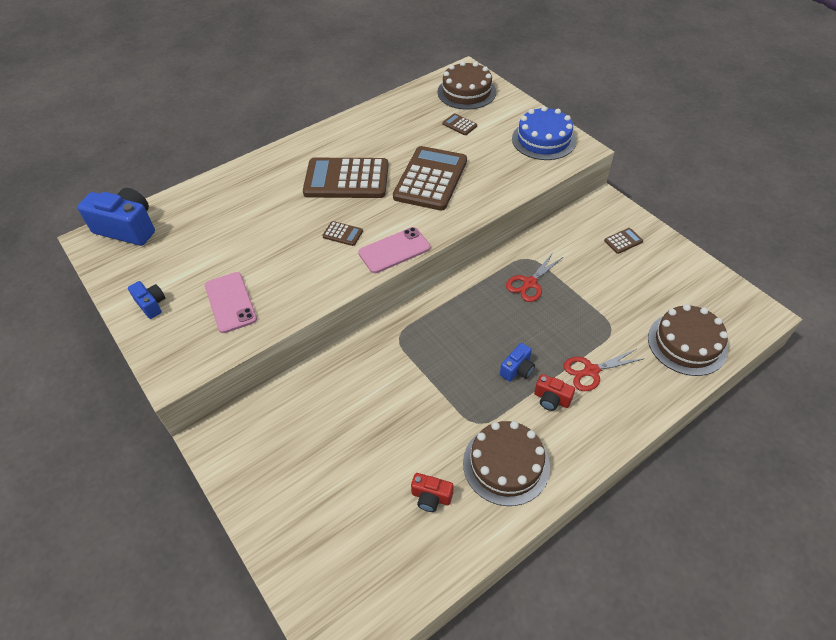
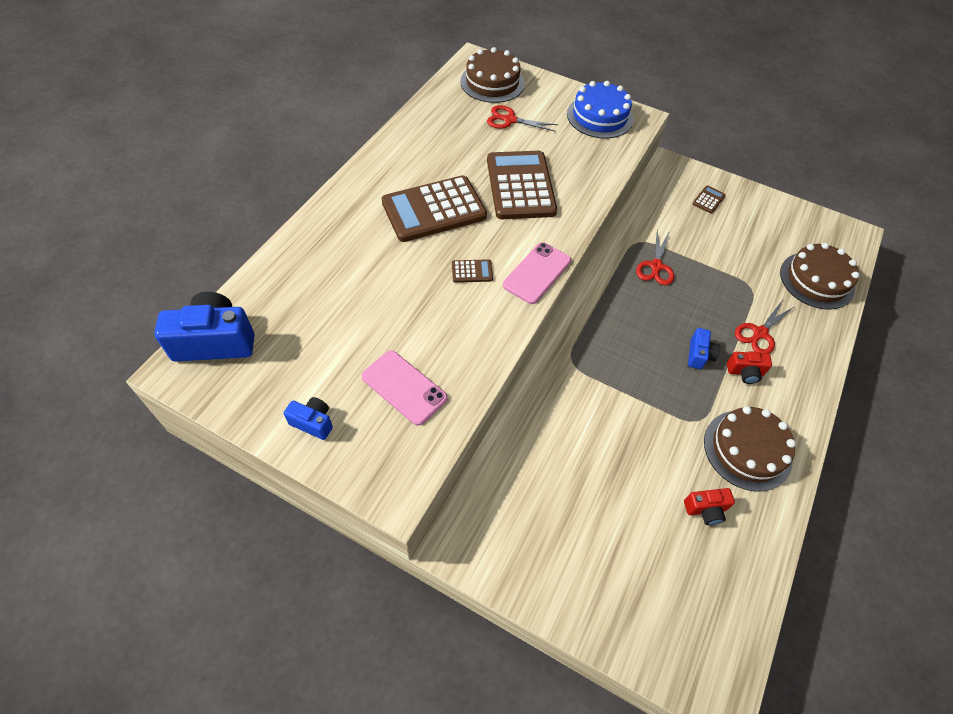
camera: 30 degrees left, 5 degrees up
brown calculator [443,113,477,135] -> red scissors [487,105,558,132]

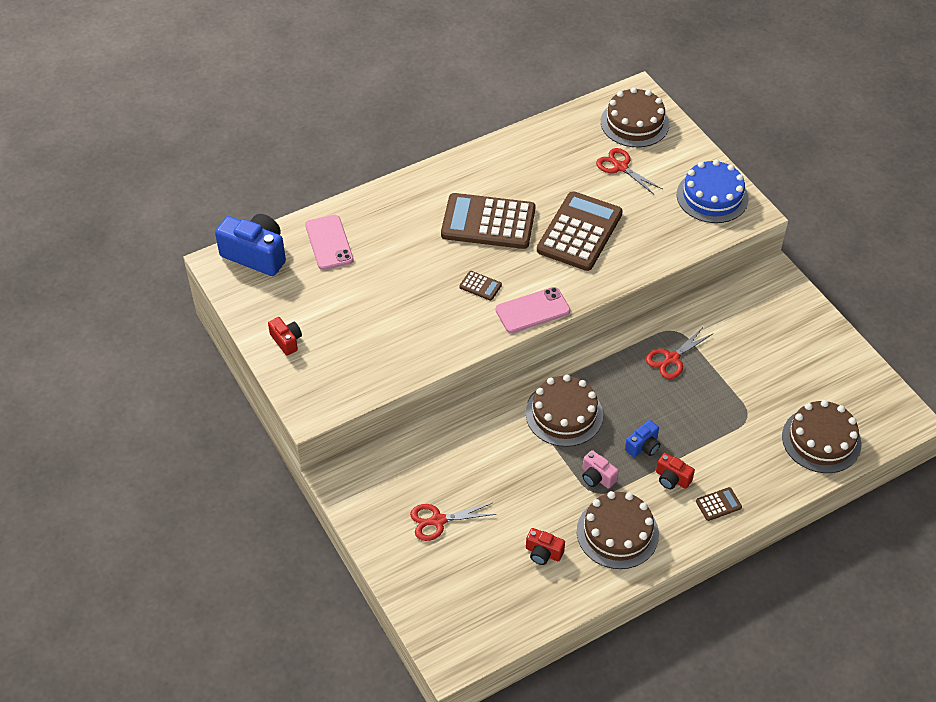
camera: 35 degrees right, 5 degrees down
blue camera [284,397,333,440] -> red camera [268,317,302,356]
pink phone [361,350,448,426] -> pink phone moved to [305,215,354,270]
brown calculator [692,185,725,214] -> brown calculator moved to [696,487,742,521]
red scissors [735,301,795,354] -> red scissors moved to [410,503,496,541]
none -> brown cake [526,375,603,447]
none -> pink camera [582,450,619,489]

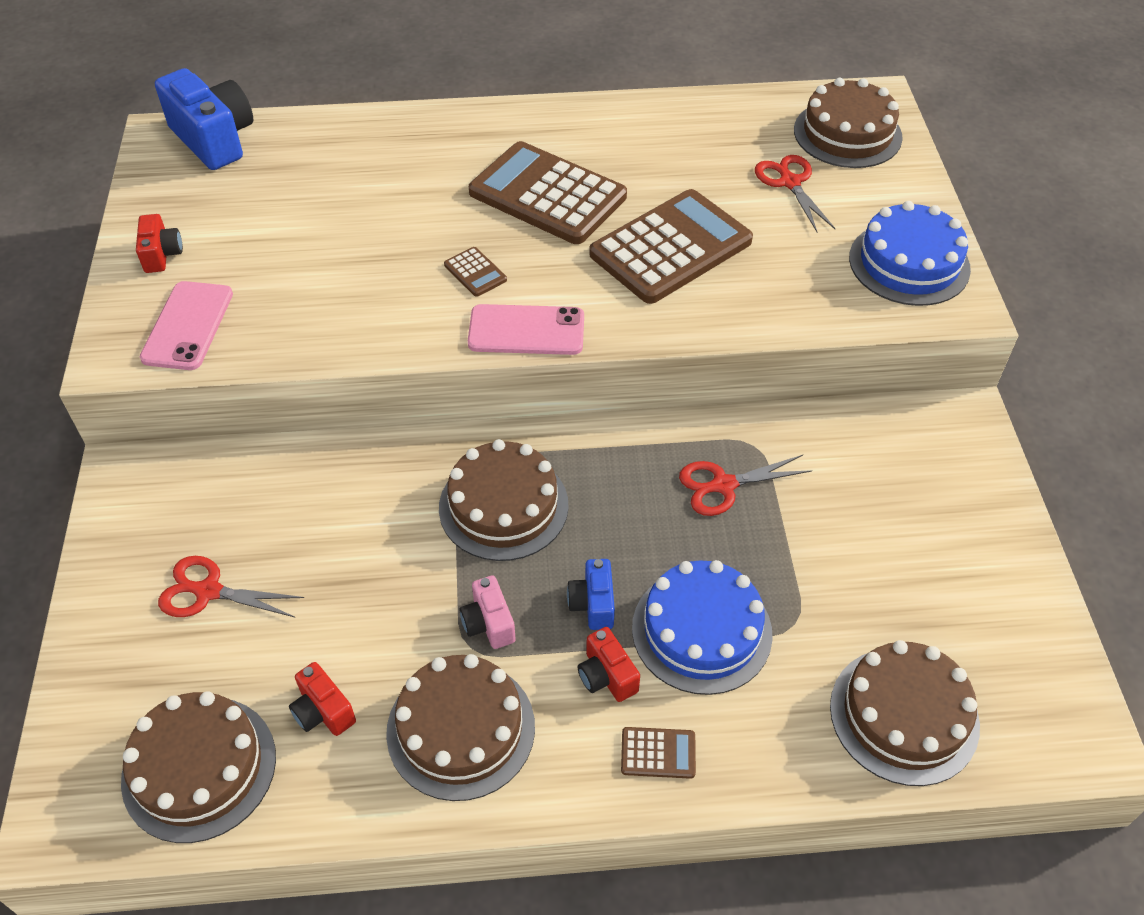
camera: 25 degrees right, 0 degrees up
pink phone [305,215,354,270] -> pink phone moved to [140,281,233,370]
blue camera [625,420,660,457] -> blue camera turned 105 degrees clockwise [567,559,615,630]
none -> brown cake [121,691,276,843]
none -> blue cake [632,560,773,695]

